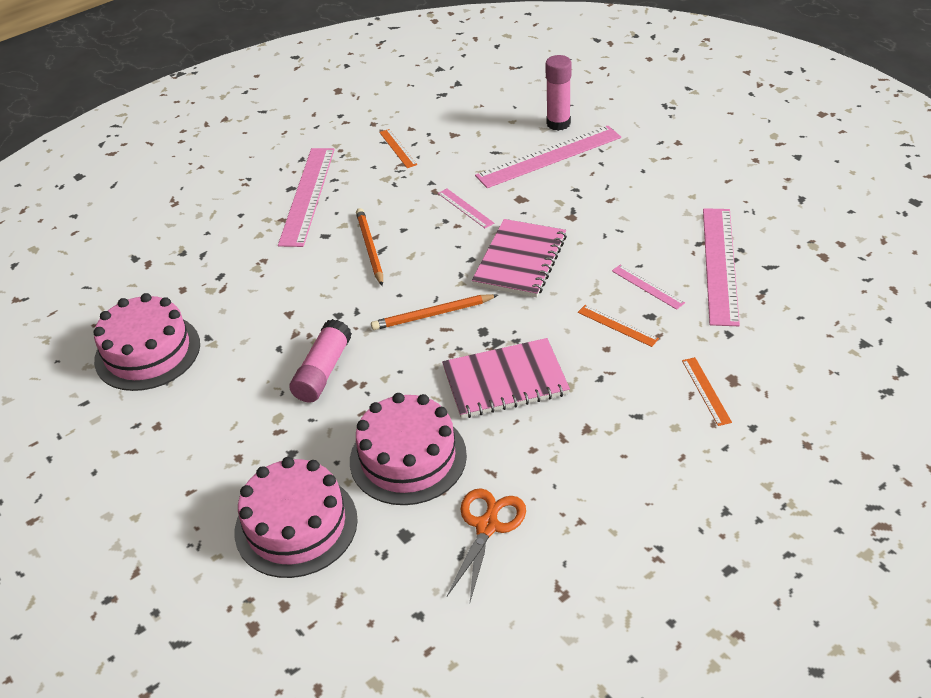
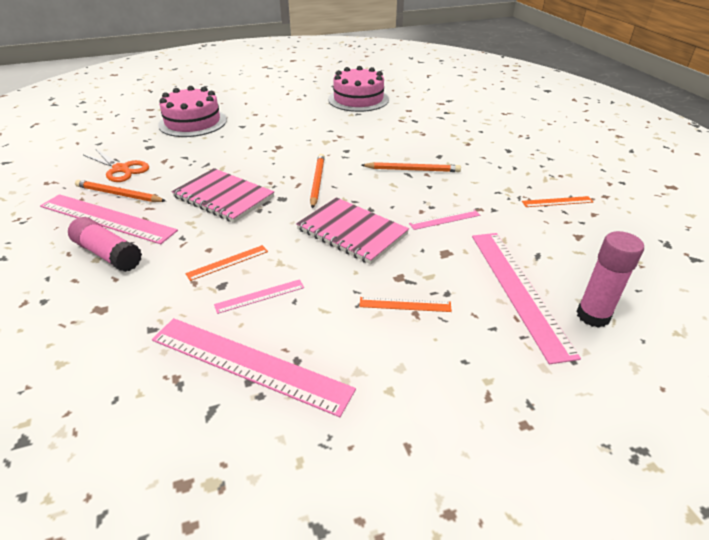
camera: 105 degrees right, 5 degrees down
pink ruler [278,148,335,247] -> pink ruler moved to [40,194,178,244]
pink glue stick [289,319,352,403] -> pink glue stick moved to [68,217,142,272]
pink cake [350,393,467,505] -> none
pink notebook [442,338,570,419] -> pink notebook turned 60 degrees counterclockwise [171,168,274,223]
orange ruler [682,357,732,426] -> orange ruler moved to [359,297,452,312]
none -> orange pencil [75,180,166,202]

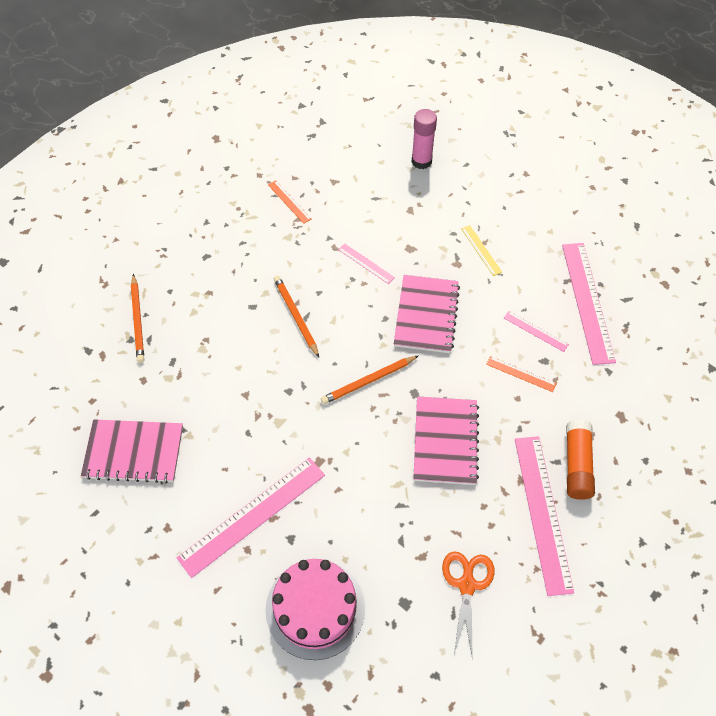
camera: 120 degrees left, 20 degrees up
pink glue stick [68,217,142,272] -> orange glue stick [566,420,595,500]
orange pencil [75,180,166,202] -> orange pencil moved to [131,274,144,363]
pink cake [328,66,389,112] -> pink notebook [81,419,183,483]
orange ruler [359,297,452,312] -> yellow ruler [461,225,502,276]
pink ruler [472,233,581,364] -> pink ruler moved to [177,457,325,578]

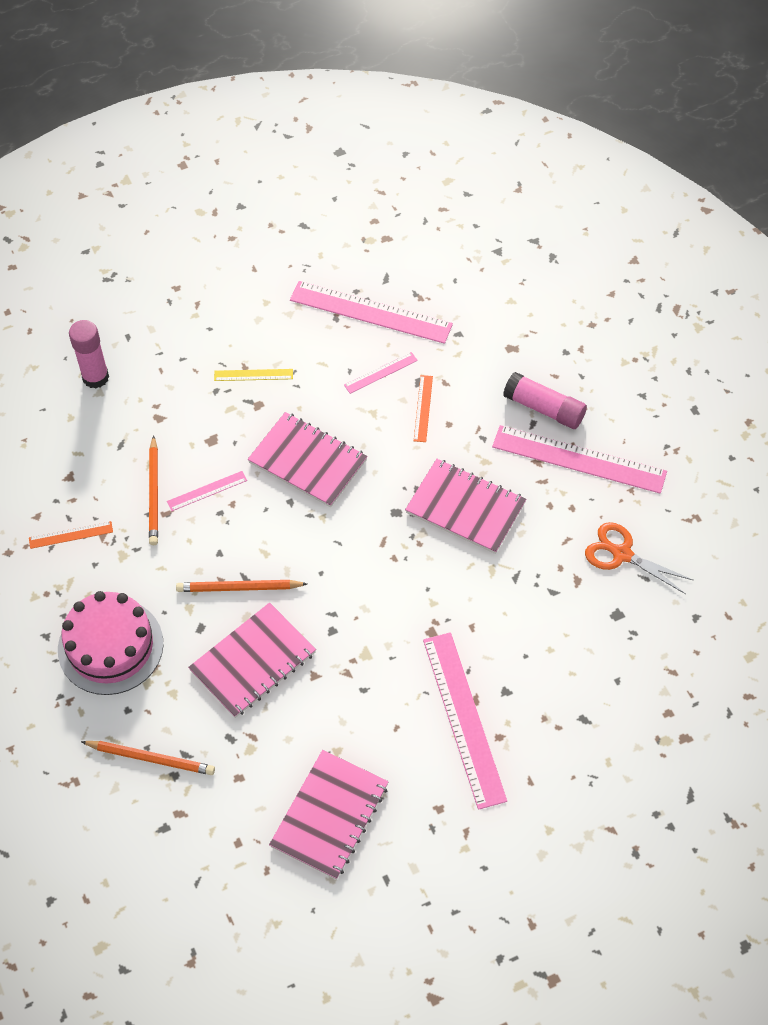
camera: 65 degrees left, 0 degrees up
pink cake [265,559,365,660] -> pink cake moved to [58,591,163,695]
orange pencil [321,356,418,404] -> orange pencil moved to [149,435,158,545]
orange ruler [486,356,557,392] -> orange ruler turned 45 degrees counterclockwise [414,375,433,442]
orange glue stick [566,420,595,500] -> pink glue stick [503,372,587,429]
none -> pink notebook [188,602,316,718]

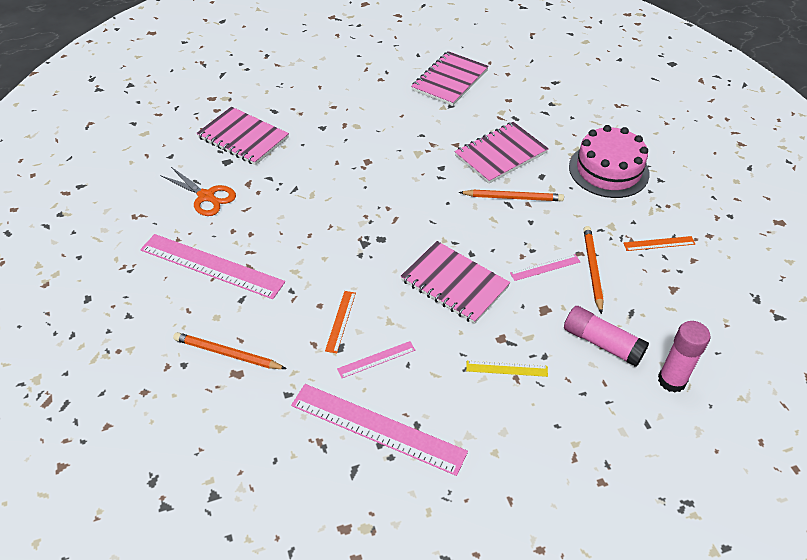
camera: 175 degrees left, 10 degrees down
orange pencil [81,741,215,775] -> orange pencil moved to [173,332,286,369]
pink notebook [405,459,526,554] -> pink notebook moved to [196,106,289,165]
pink ruler [423,632,507,810] -> none
pink glue stick [503,372,587,429] -> pink glue stick moved to [564,306,649,367]

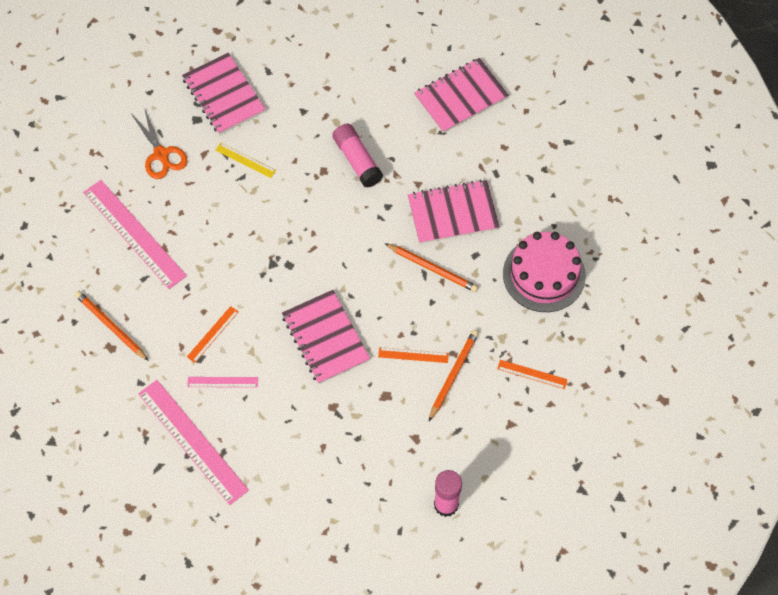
camera: 25 degrees right, 15 degrees up
yellow ruler [466,361,548,377] -> yellow ruler moved to [216,142,276,178]
pink ruler [510,254,580,281] -> orange ruler [378,347,449,363]
pink glue stick [564,306,649,367] -> pink glue stick moved to [332,123,383,188]

